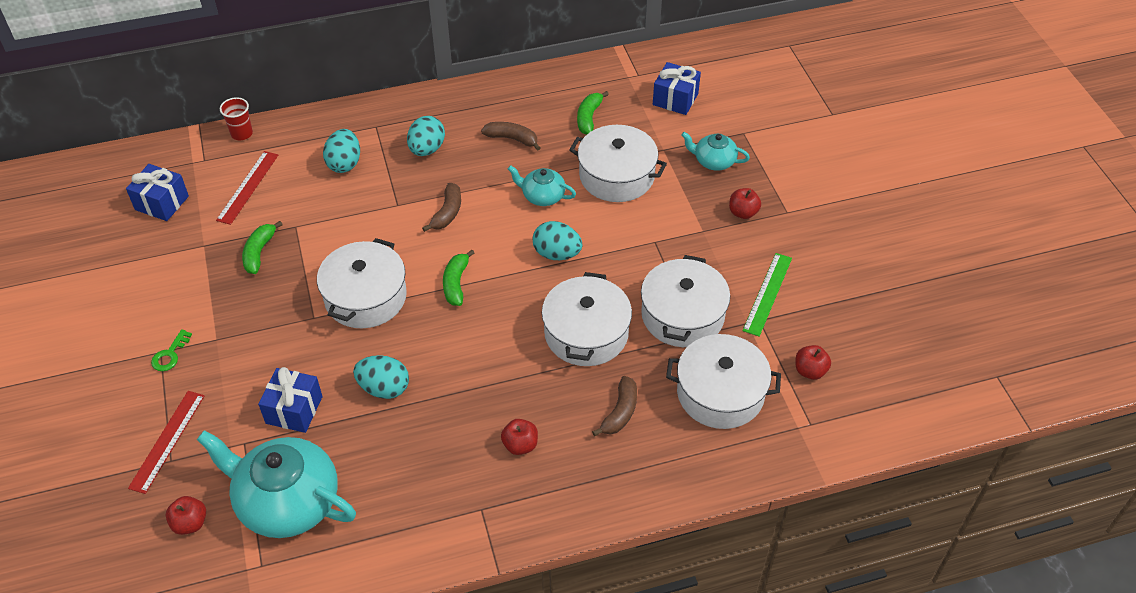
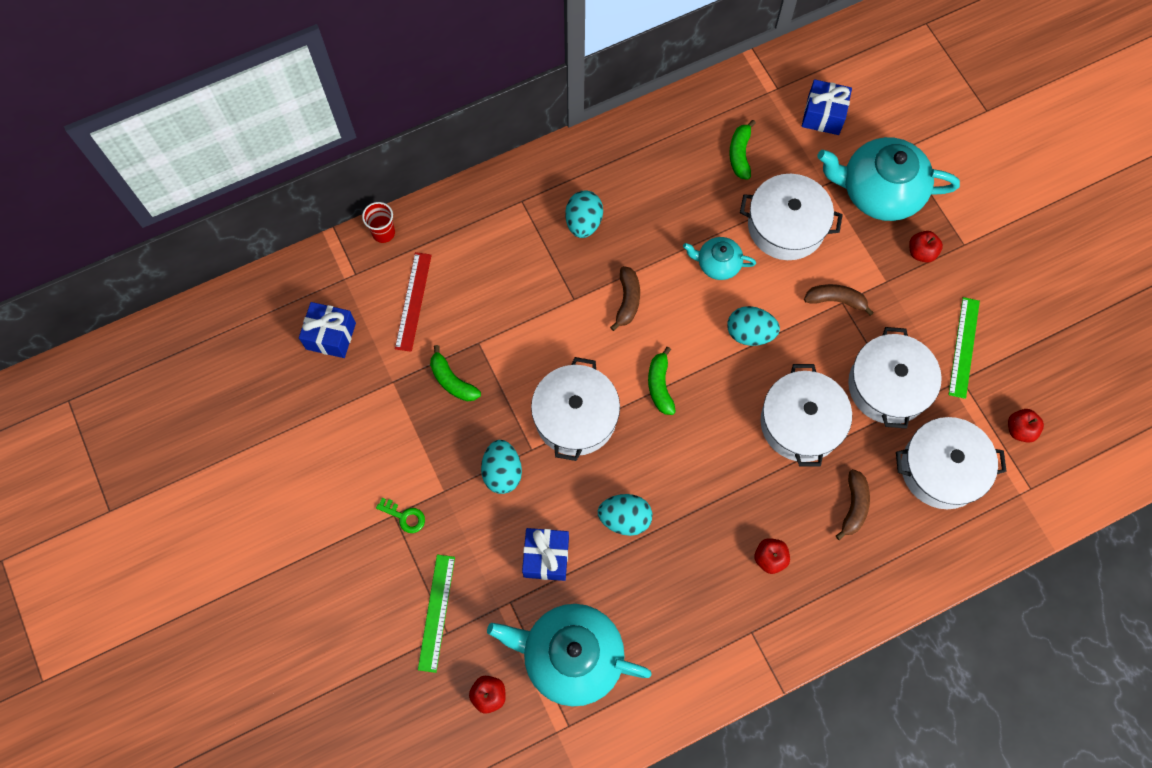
camera: 10 degrees left, 20 degrees up
red ruler [128,391,205,494] -> green ruler [418,555,455,673]
green key [151,329,192,371] -> green key turned 75 degrees counterclockwise [376,498,425,533]
green banana [242,221,283,274] -> green banana turned 45 degrees counterclockwise [430,345,481,401]
turquoise egg [323,129,360,173] -> turquoise egg moved to [481,440,522,494]
brown banana [481,122,541,151] -> brown banana moved to [804,284,874,316]
turquoise teapot [681,132,750,171] -> turquoise teapot [817,137,960,221], size x1.97

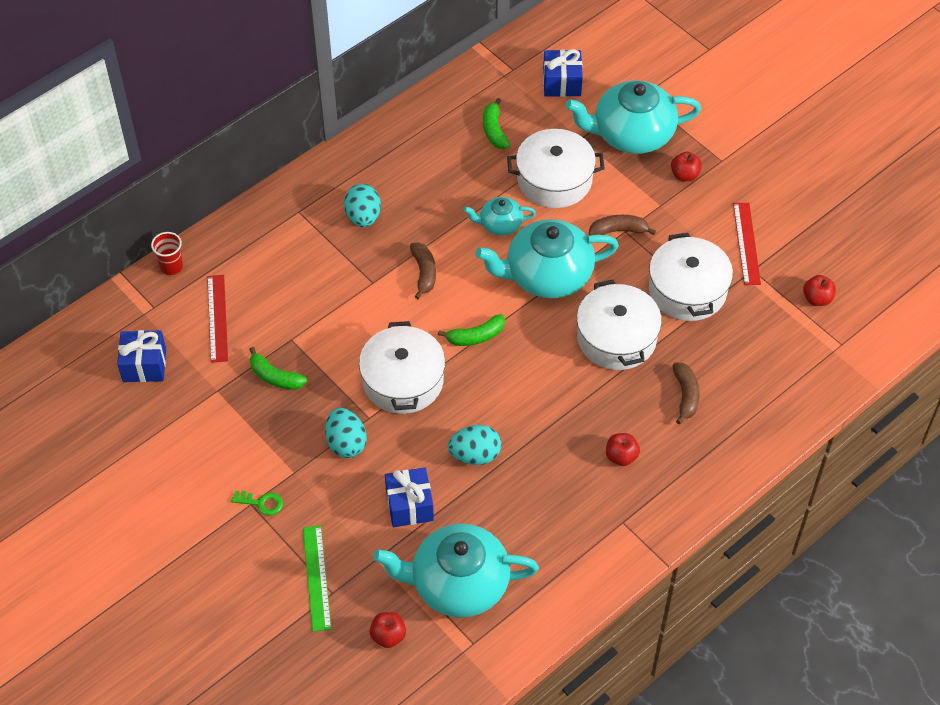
camera: 15 degrees left, 15 degrees down
green banana [648,347,676,415] -> green banana turned 90 degrees counterclockwise [438,314,505,346]
turquoise egg [727,306,780,346] -> turquoise teapot [476,219,619,298]
white pot [896,417,1007,509] -> none
green ruler [948,297,980,399] -> red ruler [733,203,761,285]

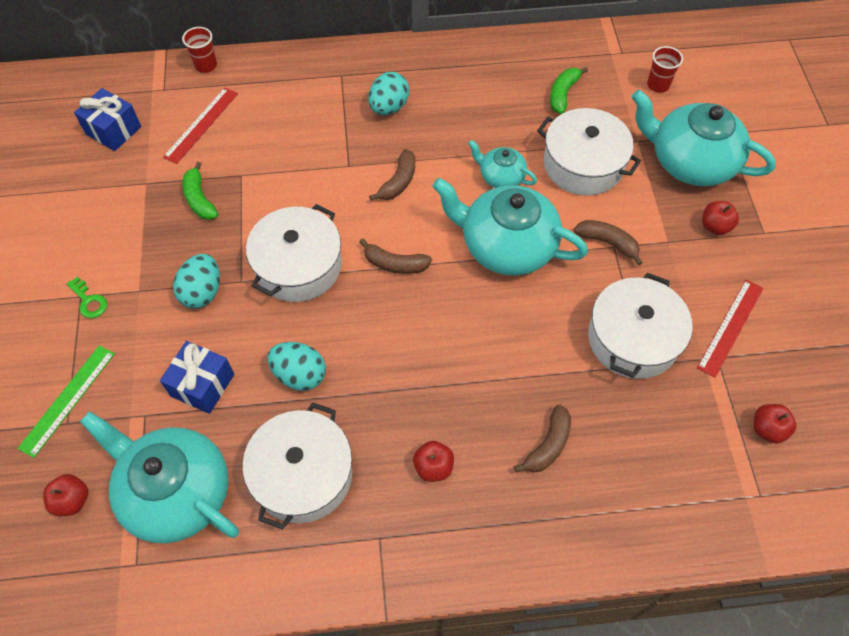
camera: 35 degrees right, 5 degrees up
green banana [438,314,505,346] -> brown banana [359,238,432,274]
blue gift [543,49,583,97] -> red cup [647,46,683,93]
white pot [577,280,662,370] -> white pot moved to [242,402,352,530]

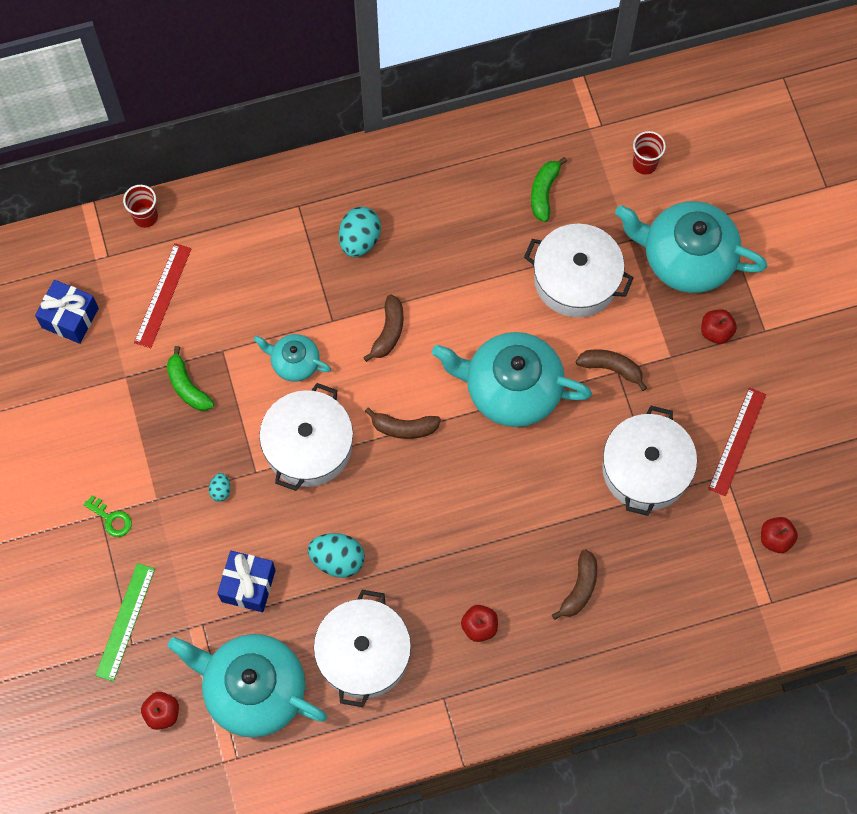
camera: 10 degrees left, 10 degrees up
turquoise egg [173,254,220,308] -> turquoise egg [209,473,231,502], size x0.51
turquoise teapot [468,140,537,188] -> turquoise teapot moved to [254,334,331,382]

